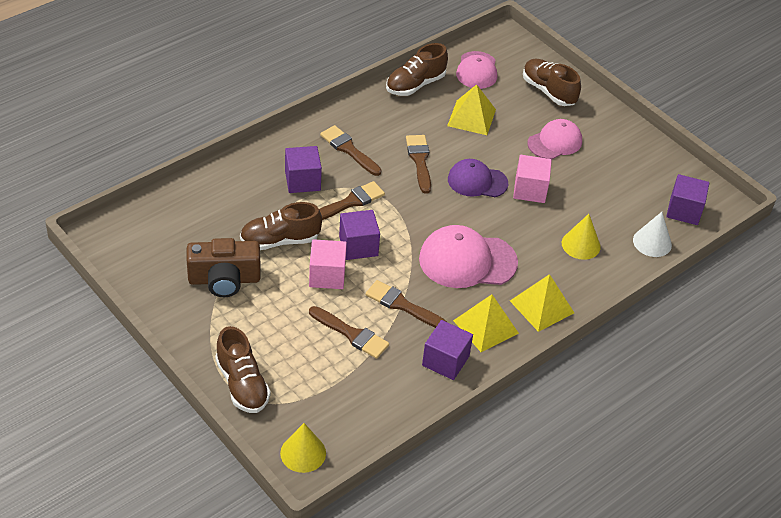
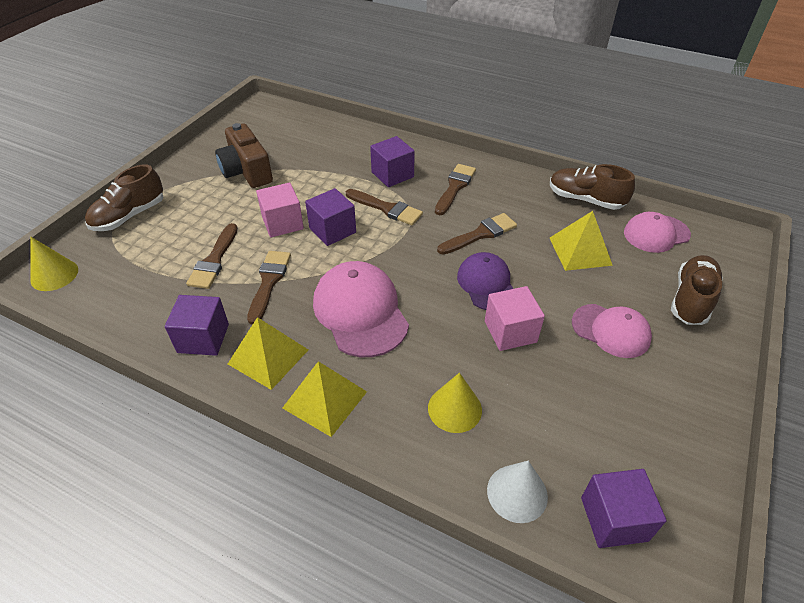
camera: 70 degrees right, 0 degrees up
brown shoe [240,202,322,250] -> none

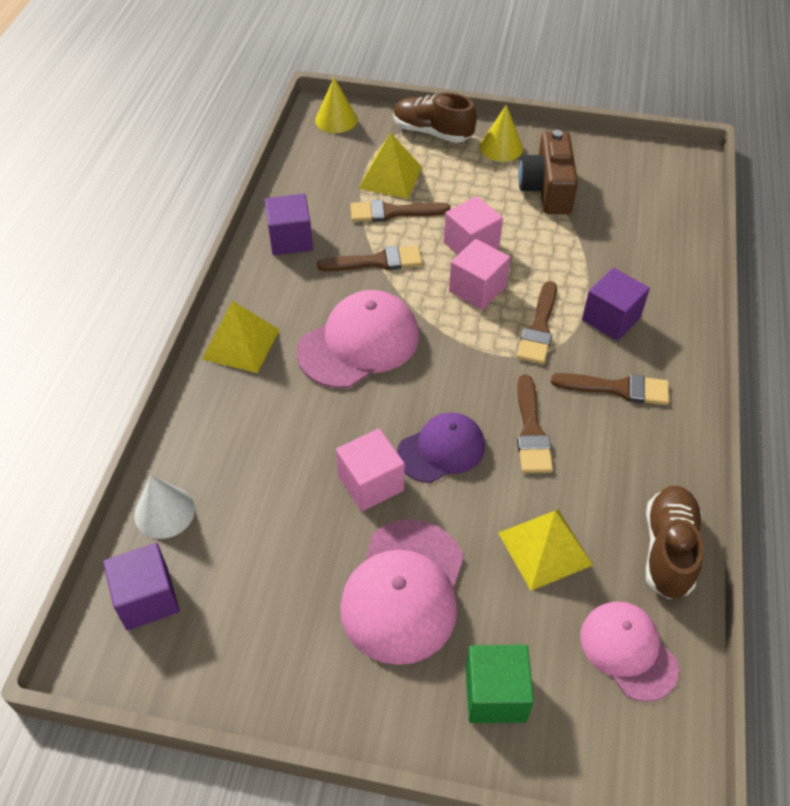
camera: 75 degrees right, 5 degrees up
brown camera [215,123,273,188] -> brown camera turned 45 degrees counterclockwise [518,130,578,214]
yellow pyramid [228,317,308,390] -> yellow pyramid moved to [359,133,422,199]
purple cube [305,188,356,246] -> pink cube [449,239,510,310]
yellow cone [428,373,482,433] -> yellow cone moved to [480,105,523,162]
brown brush [437,213,517,255] -> brown brush turned 45 degrees clockwise [517,374,553,473]
pink cap [572,304,652,358] -> pink cap [340,519,464,665], size x1.53
brown shoe [671,255,723,325] -> green cube [466,645,534,723]

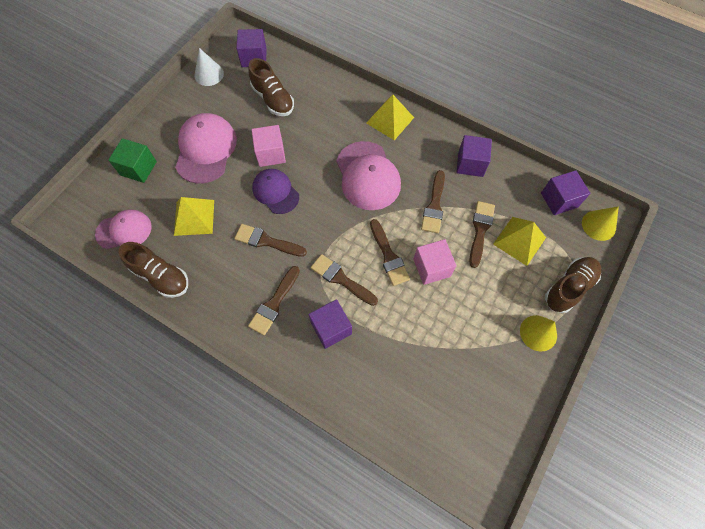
camera: 110 degrees right, 15 degrees up
white cone [134,475,195,539] -> white cone moved to [194,48,224,86]
pink cap [340,519,464,665] -> pink cap turned 60 degrees clockwise [175,113,237,184]
purple cap [397,412,485,483] -> purple cap turned 150 degrees clockwise [252,169,299,214]
pink cube [449,239,510,310] -> brown brush [370,219,410,286]
brown camera [518,130,578,214] -> none
none -> brown shoe [248,58,294,116]
none -> purple cube [541,170,590,215]

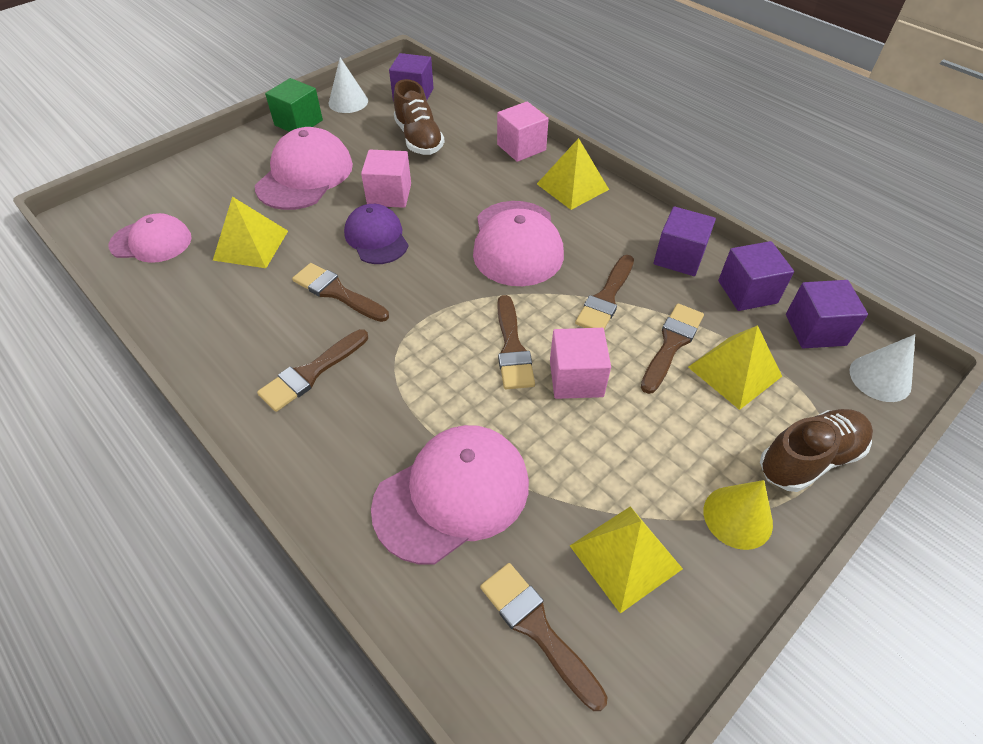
camera: 15 degrees right, 15 degrees down
green cube [108,138,157,183] -> green cube moved to [265,78,323,132]
brown shoe [119,242,188,298] -> none
purple cube [308,299,352,349] -> purple cube moved to [718,241,794,311]
brown brush [311,254,378,306] -> brown brush moved to [480,563,607,711]
yellow cone [582,206,619,241] -> white cone [849,334,915,402]
none -> pink cap [371,425,529,564]
none -> pink cube [497,101,549,162]
none -> yellow pyramid [570,506,683,614]

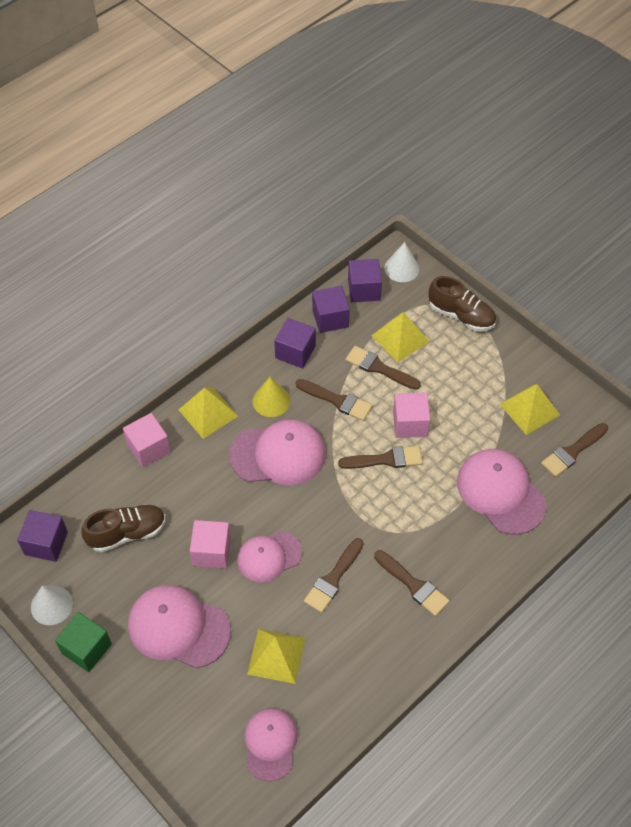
camera: 90 degrees left, 5 degrees up
purple cap [344,204,408,264] -> pink cap [238,531,302,583]
yellow cone [704,480,773,550] -> yellow cone moved to [253,377,290,417]
brown shoe [760,409,873,492] -> brown shoe turned 150 degrees clockwise [429,276,496,331]

